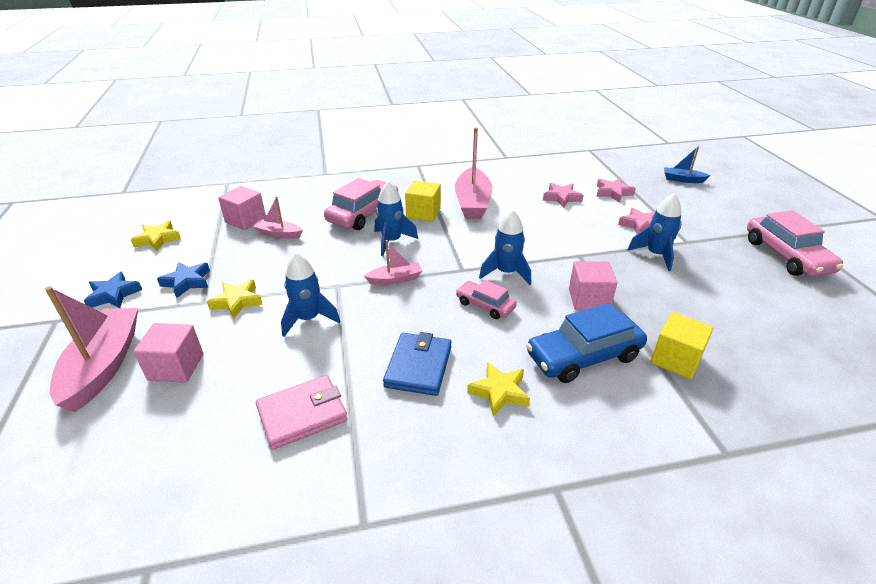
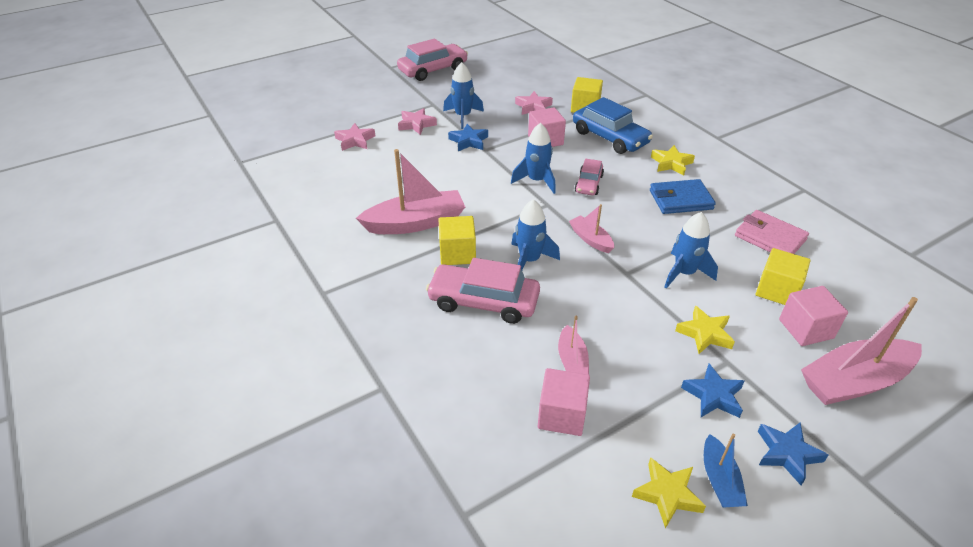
camera: 110 degrees left, 5 degrees up
pink star [543,183,584,208] -> pink star moved to [515,91,553,115]
blue boat [664,146,711,183] -> blue boat moved to [704,433,748,507]
none -> blue star [448,124,488,151]
none -> yellow cube [756,248,810,305]

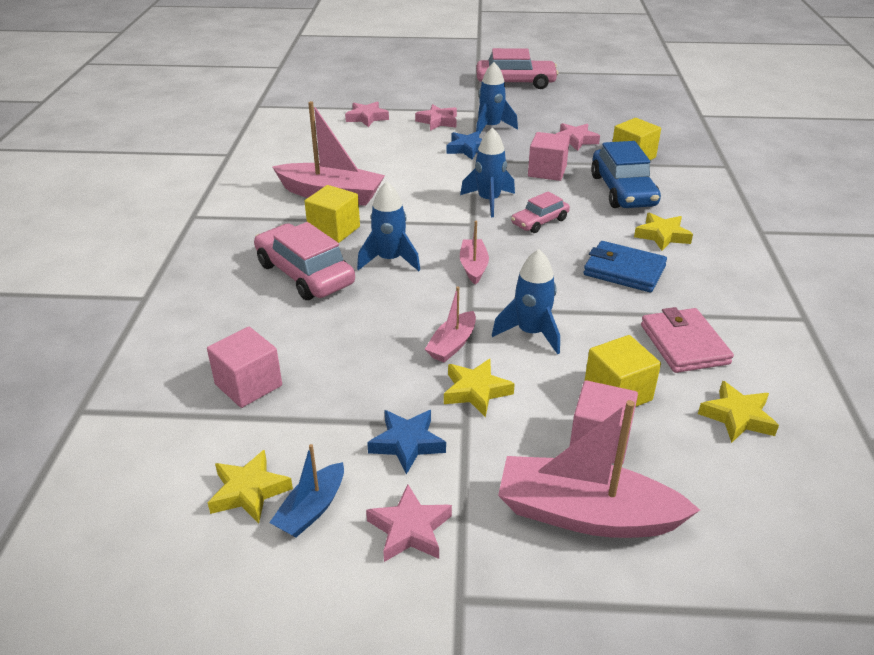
camera: 35 degrees right, 5 degrees down
pink boat [558,316,589,375] -> pink boat moved to [425,286,476,363]
blue star [758,422,828,485] -> pink star [366,484,452,562]
none -> yellow star [698,381,779,443]

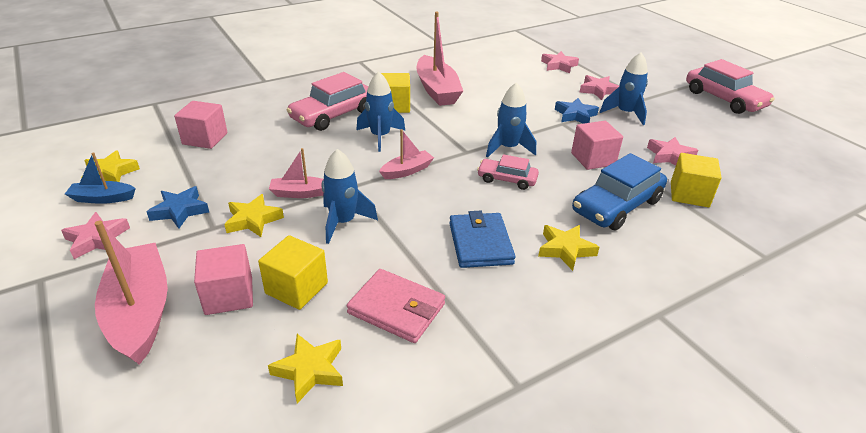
camera: 55 degrees right, 0 degrees up
pink car [254,222,355,300] -> pink car turned 150 degrees counterclockwise [287,72,369,131]
pink wallet [641,307,734,373] -> pink wallet turned 75 degrees clockwise [347,269,445,343]

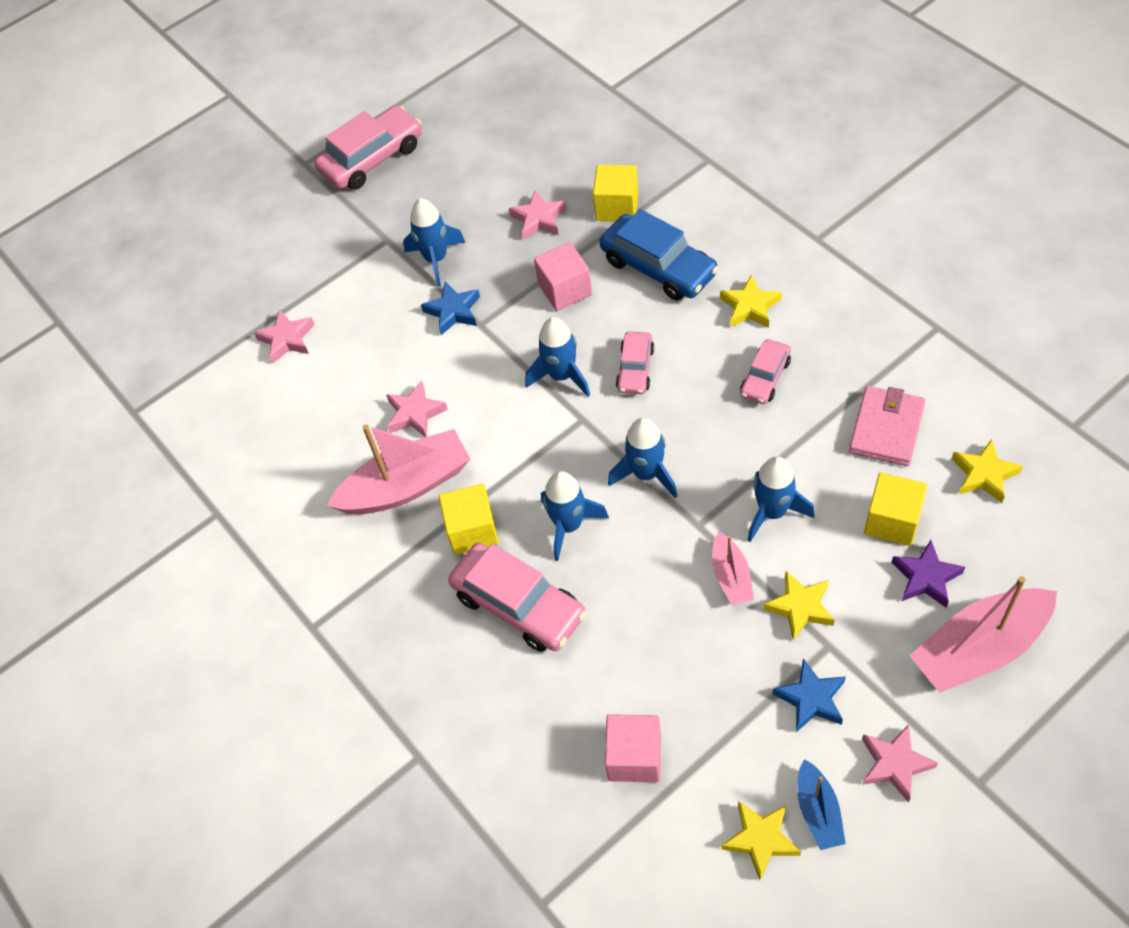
camera: 90 degrees left, 20 degrees up
pink cube [194,244,253,315] -> purple star [891,540,965,608]
pink boat [379,129,434,179] -> blue rocket [608,418,677,498]
blue wallet [449,211,515,268] -> pink car [740,339,791,404]
pink star [579,75,619,100] -> pink star moved to [386,380,448,437]

